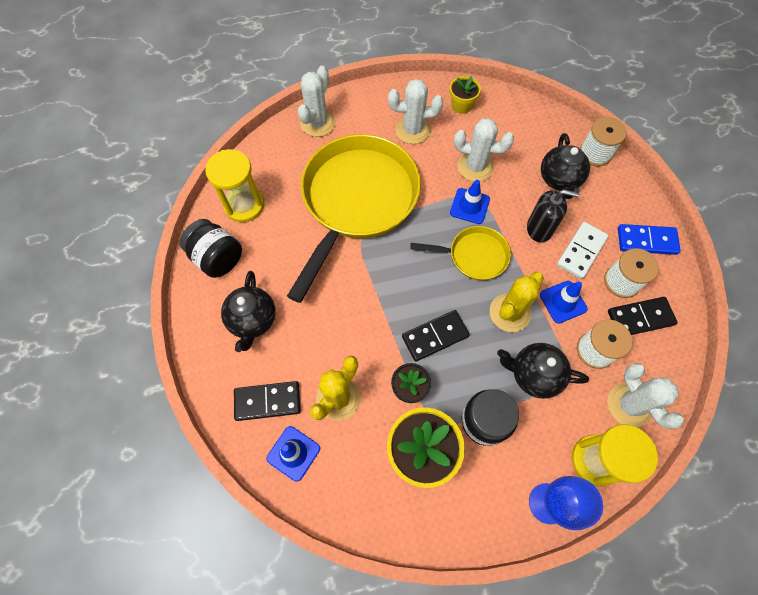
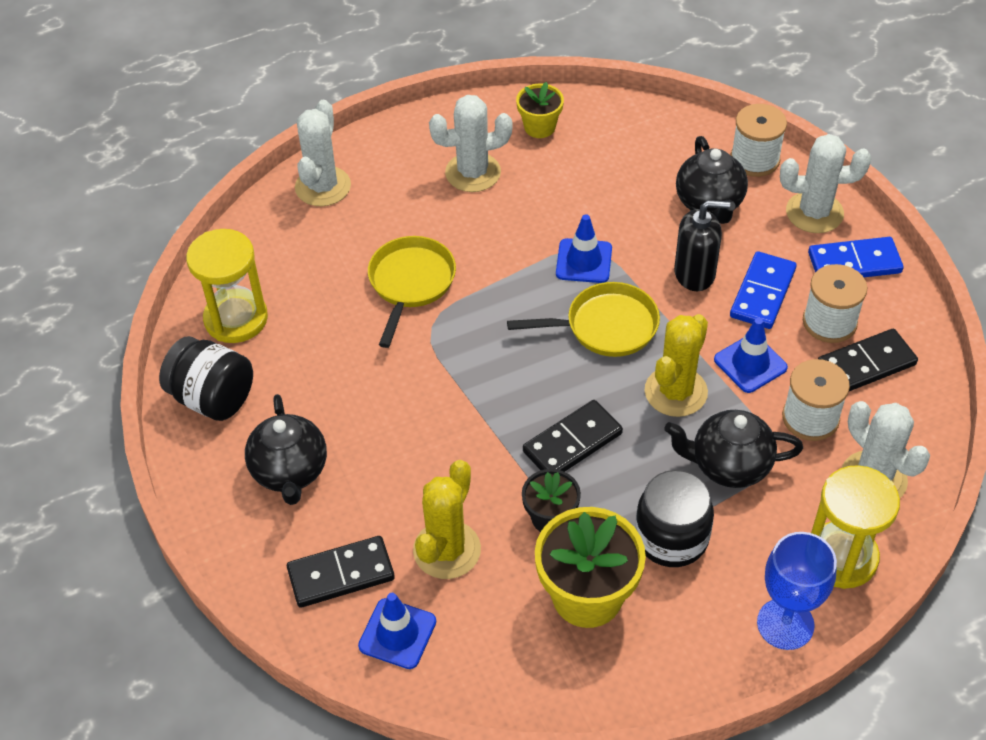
camera: 10 degrees left, 15 degrees down
yellow pan [287,134,421,303] -> yellow pan [368,236,456,348], size x0.48
white cactus [454,118,514,182] -> white cactus moved to [780,134,871,233]
white domino [557,222,609,279] -> blue domino [730,251,797,329]

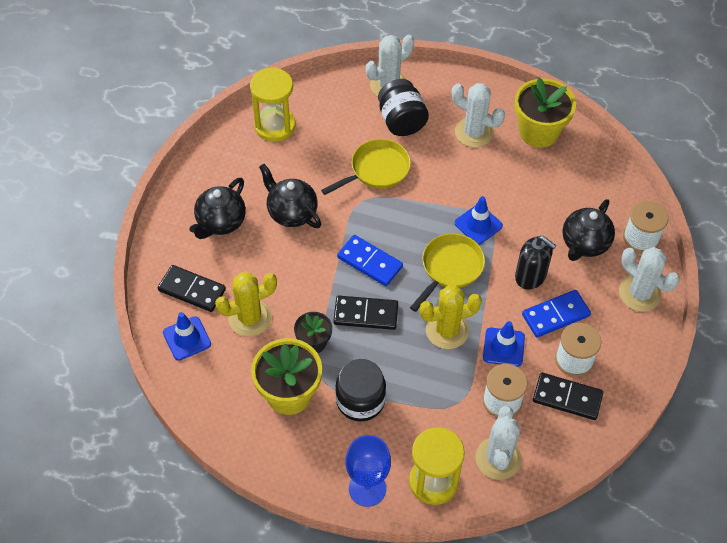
camera: 40 degrees right, 5 degrees up
black jar [159,336,253,421] -> black jar moved to [378,79,429,136]
yellow pan [507,282,660,357] -> yellow pan turned 90 degrees counterclockwise [410,233,485,312]
yellow flower pot [516,82,564,138] -> yellow flower pot [515,78,576,148], size x1.77
black teapot [664,410,803,488] -> black teapot moved to [259,164,321,228]
blue domino [808,237,903,277] -> blue domino moved to [337,235,403,286]

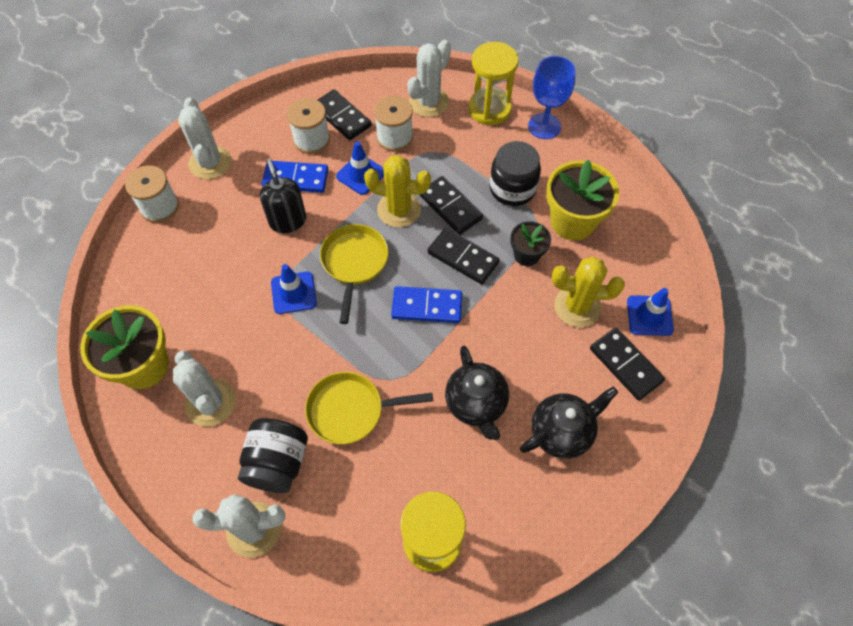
camera: 150 degrees left, 5 degrees up
blue domino [337,235,403,286] -> blue domino turned 60 degrees counterclockwise [391,286,462,323]
yellow pan [410,233,485,312] -> yellow pan turned 120 degrees clockwise [320,224,388,324]
black teapot [562,199,615,261] -> none
none -> black domino [420,176,483,235]

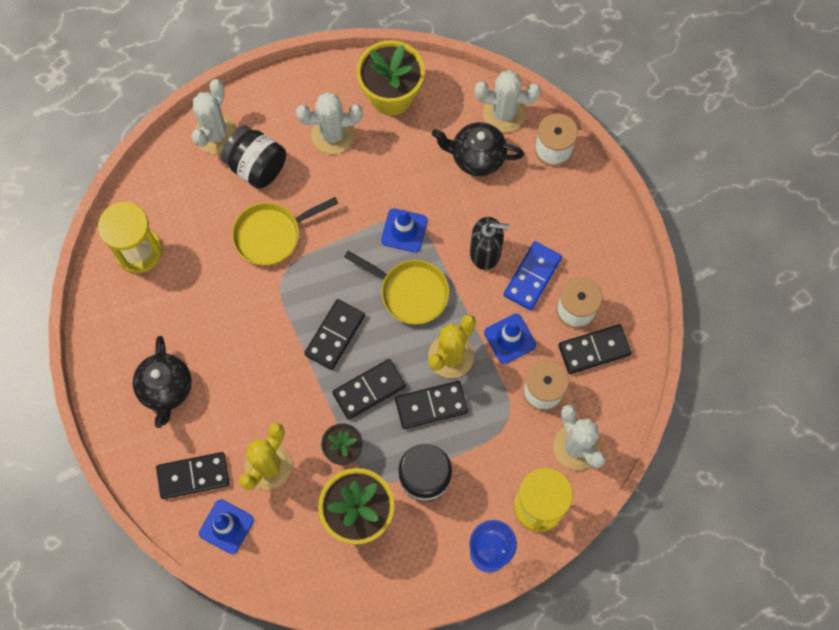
camera: 115 degrees right, 10 degrees up
white cactus [178,97,231,179] -> white cactus moved to [475,70,541,133]
yellow pan [305,372,433,444] -> yellow pan turned 135 degrees counterclockwise [232,197,339,265]
blue domino [391,286,462,323] -> black domino [304,299,365,370]
black teapot [445,346,509,440] -> black teapot moved to [432,122,524,176]

